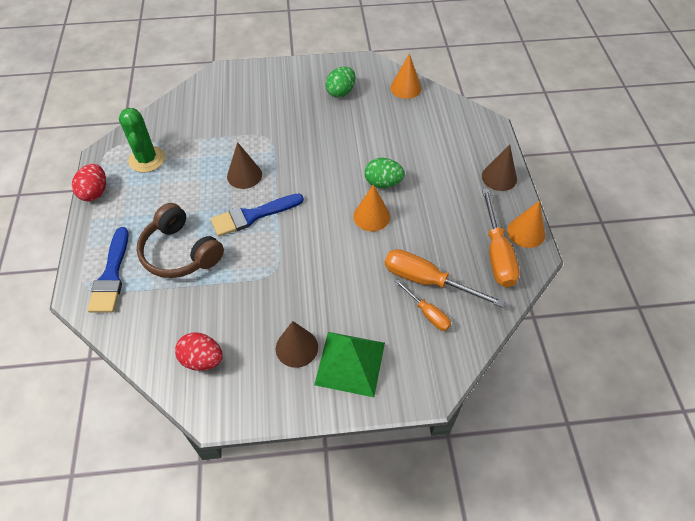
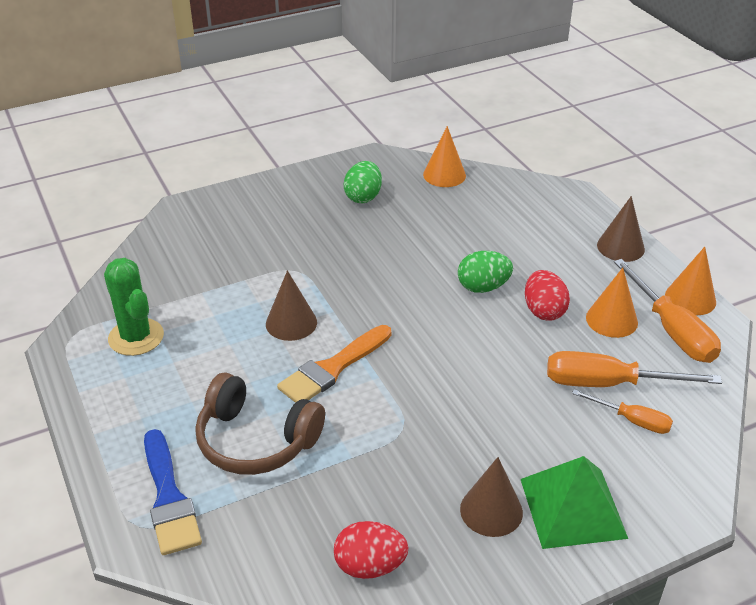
camera: 20 degrees left, 15 degrees down
red egg [72,164,106,201] -> red egg moved to [525,270,570,321]
blue brush [211,193,304,237] -> orange brush [277,325,391,403]
orange cone [353,184,390,231] -> orange cone moved to [586,268,638,338]

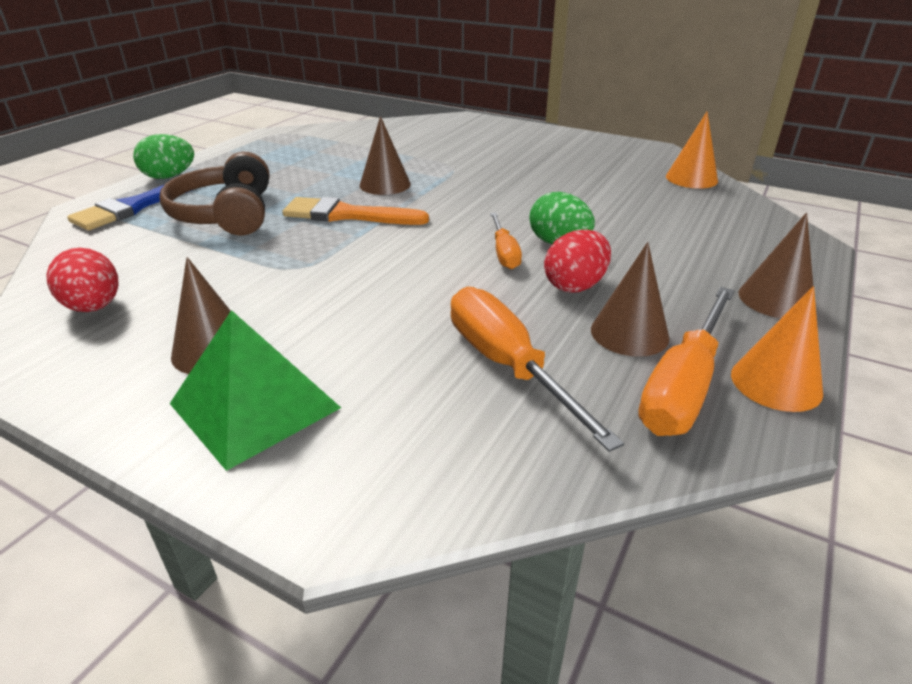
camera: 55 degrees right, 5 degrees down
green cactus [104,258,164,356] -> none
green egg [344,161,382,203] -> green egg moved to [133,134,194,179]
orange screwdriver [572,389,673,434] -> orange screwdriver moved to [490,213,522,269]
orange cone [586,268,638,338] -> brown cone [591,242,670,357]

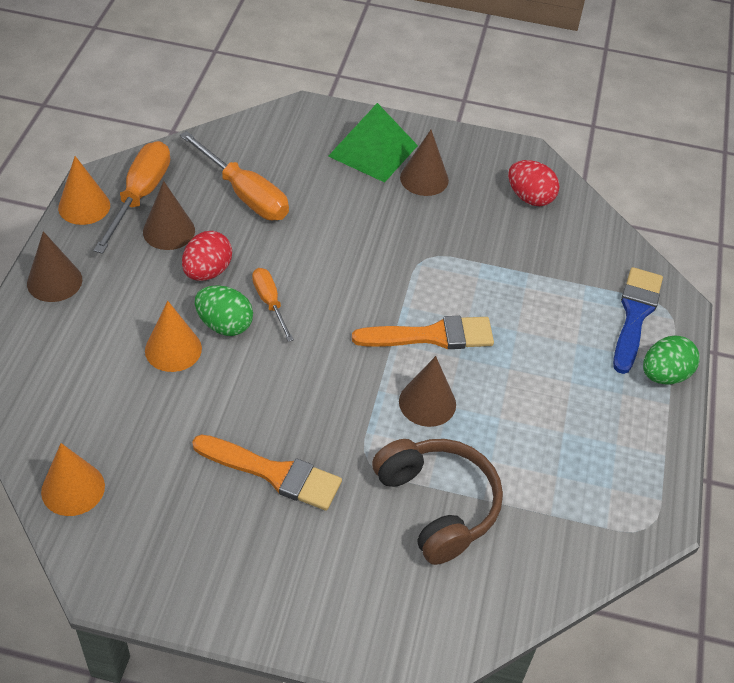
camera: 160 degrees right, 15 degrees up
brown headphones [159,152,269,236] -> brown headphones moved to [372,439,503,565]
none -> orange cone [145,301,202,372]
none -> orange brush [192,434,342,511]

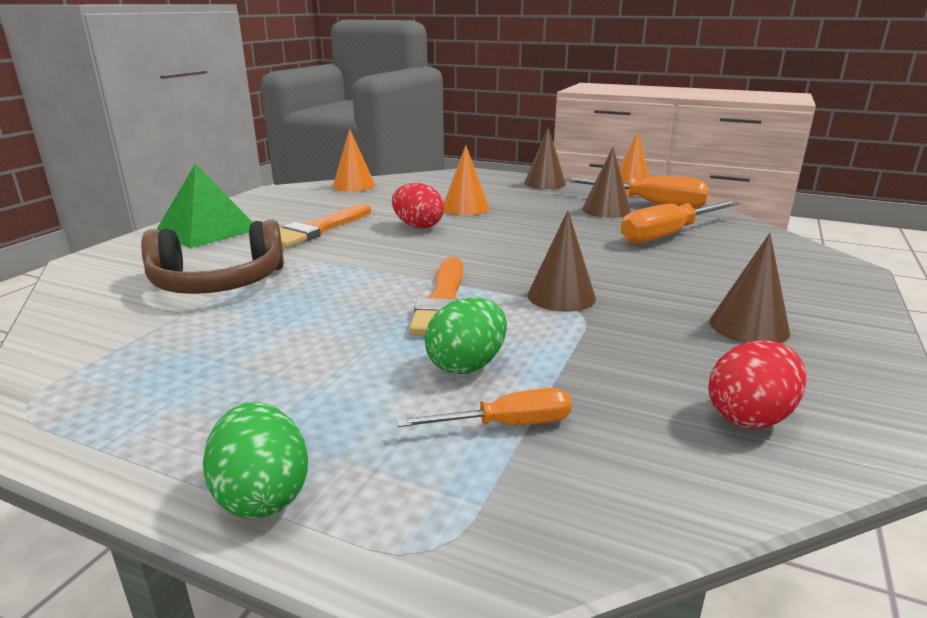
camera: 105 degrees right, 25 degrees down
red egg [182,231,232,281] -> red egg moved to [392,183,444,229]
green egg [195,285,253,336] -> green egg moved to [425,297,507,374]
orange screwdriver [252,268,294,342] -> orange screwdriver moved to [397,388,572,427]
green pyramid [328,103,418,183] -> green pyramid moved to [156,163,253,248]
brown cone [399,356,456,427] -> brown cone moved to [527,210,596,312]
blue brush [613,267,663,374] -> none

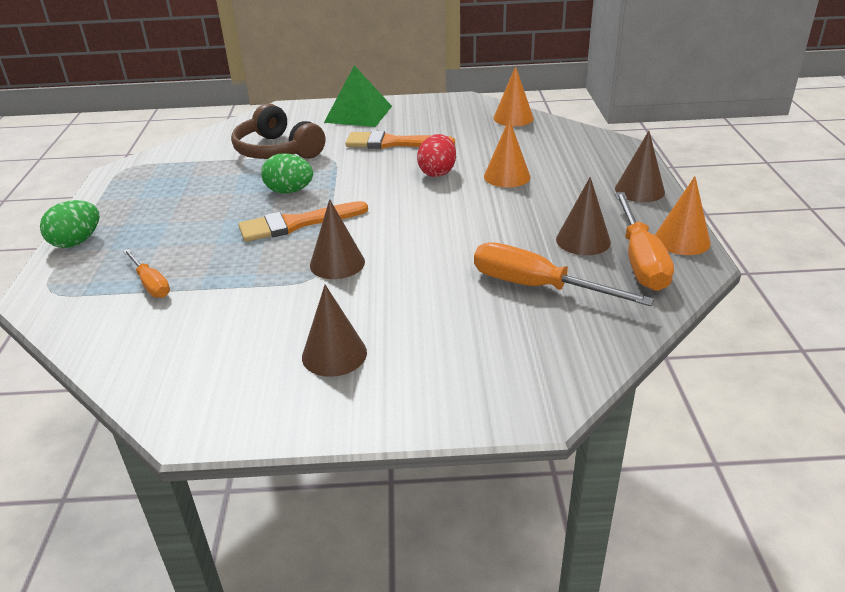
camera: 65 degrees right, 10 degrees up
green egg [425,297,507,374] -> green egg moved to [261,153,313,193]
red egg [708,340,807,428] -> none

